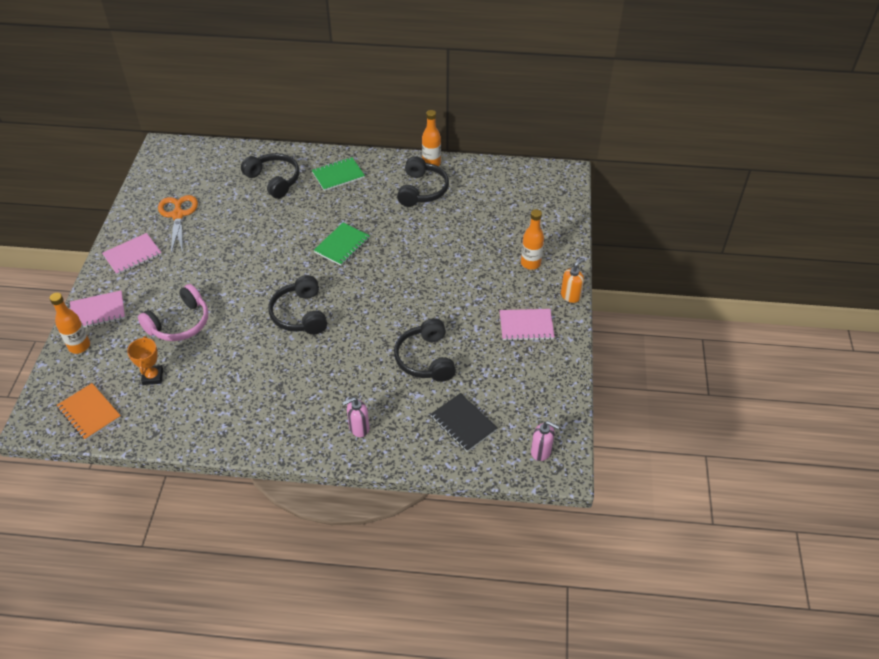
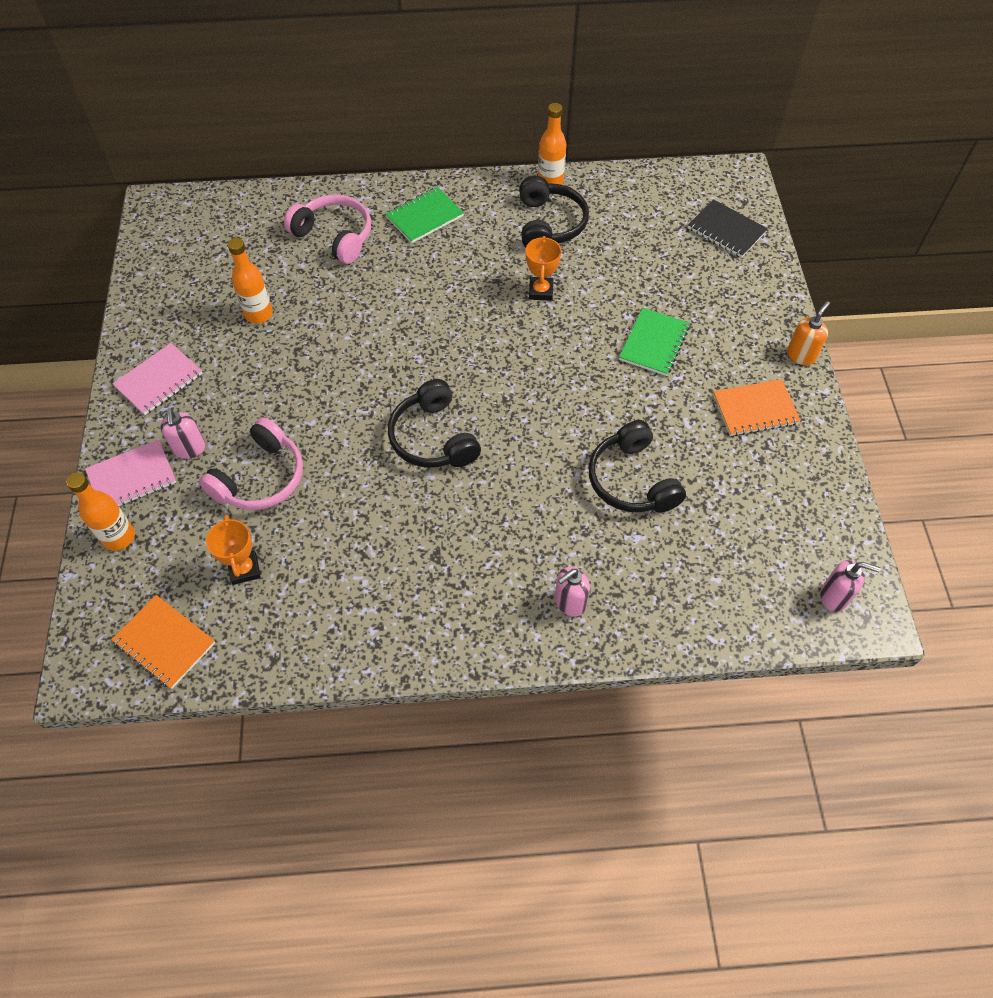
camera: 10 degrees left, 10 degrees up
orange scissors [158,195,198,253] -> none
black headphones [241,153,300,199] -> pink headphones [284,195,371,264]
green notebook [314,223,370,266] -> green notebook moved to [619,308,690,376]
black notebook [430,393,497,452] -> black notebook moved to [688,199,768,258]
pink notebook [500,309,555,341] -> orange notebook [713,379,801,436]
orange bottle [521,209,544,270] -> orange bottle moved to [228,238,273,324]
none -> pink soap dispenser [160,408,205,459]
none -> orange trophy [525,236,561,301]

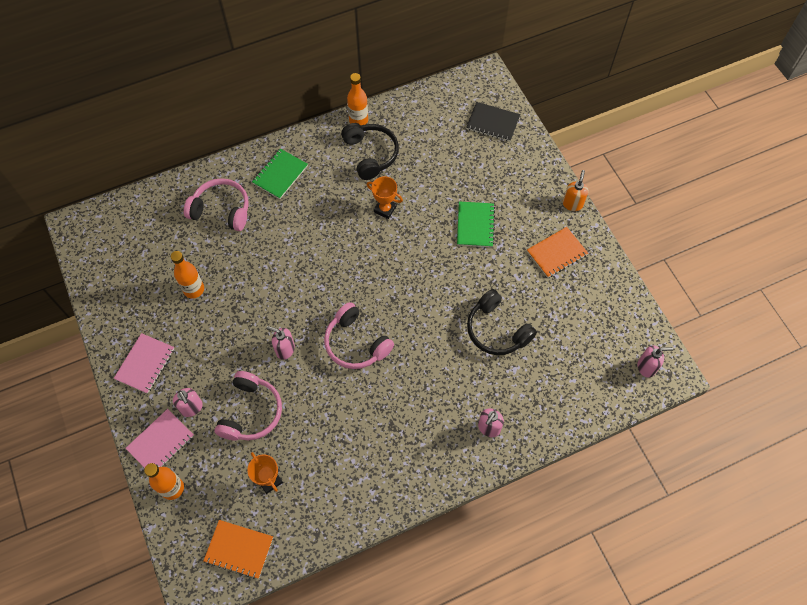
camera: 20 degrees left, 5 degrees up
black headphones [388,379,481,468] -> pink headphones [324,302,394,369]
orange trophy [525,236,561,301] -> orange trophy turned 45 degrees counterclockwise [367,176,403,219]
none -> pink soap dispenser [266,326,295,360]

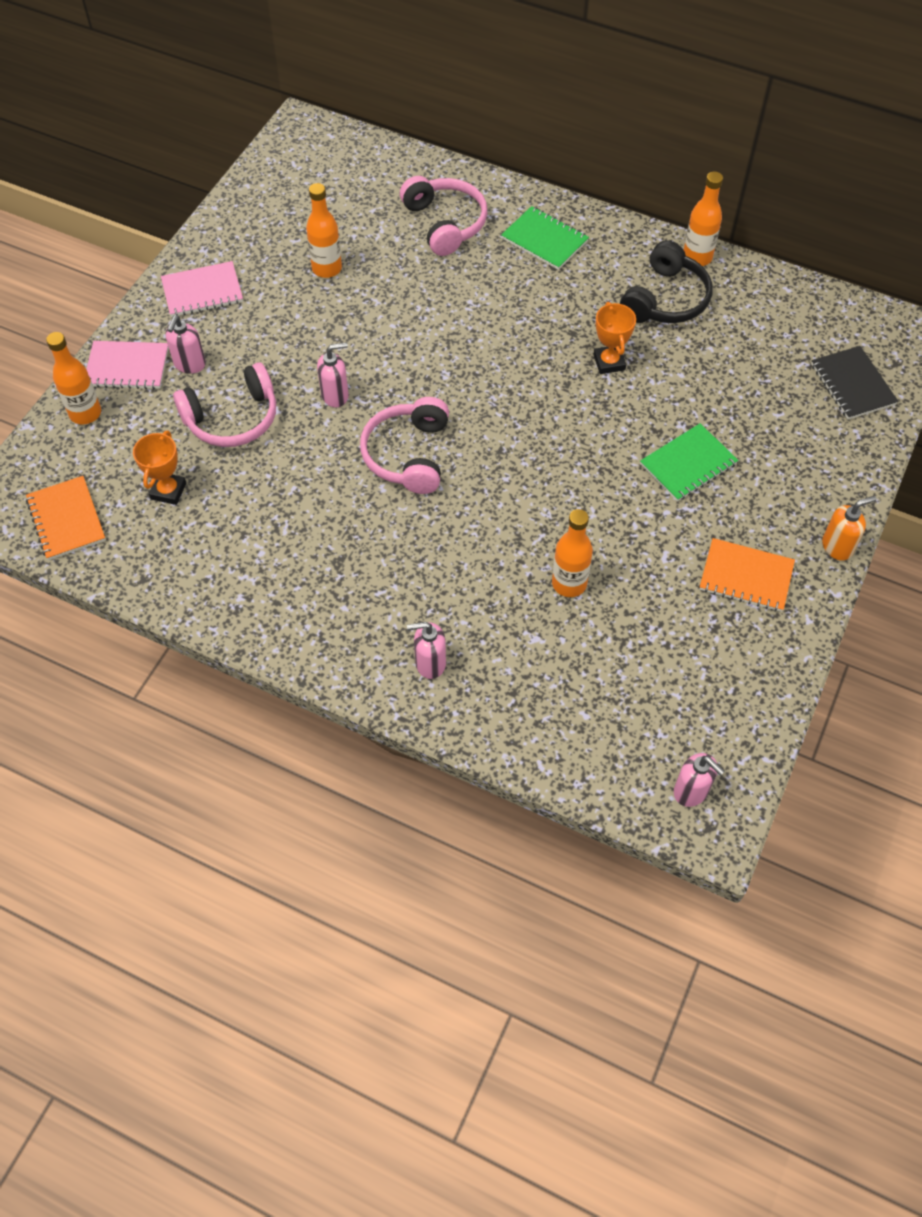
camera: 50 degrees right, 5 degrees down
green notebook [252,149,308,199] -> green notebook turned 45 degrees clockwise [501,206,589,270]
pink soap dispenser [266,326,295,360] -> pink soap dispenser turned 90 degrees clockwise [317,342,349,407]
black headphones [467,289,537,355] -> orange bottle [552,509,593,597]

